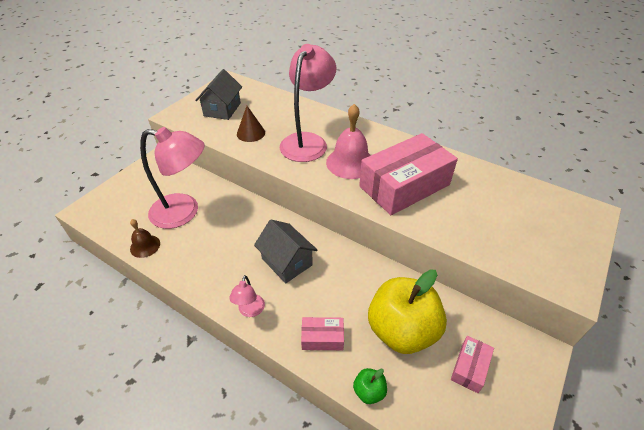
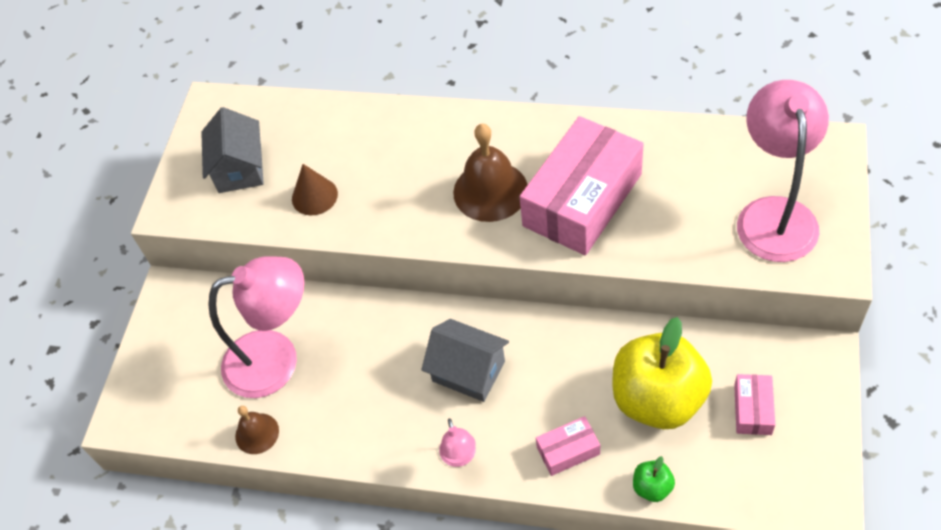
camera: 15 degrees left, 10 degrees up
pink lamp [280,44,336,162] -> pink lamp moved to [737,80,829,262]
pink bell [326,104,371,179] -> brown bell [453,124,528,222]

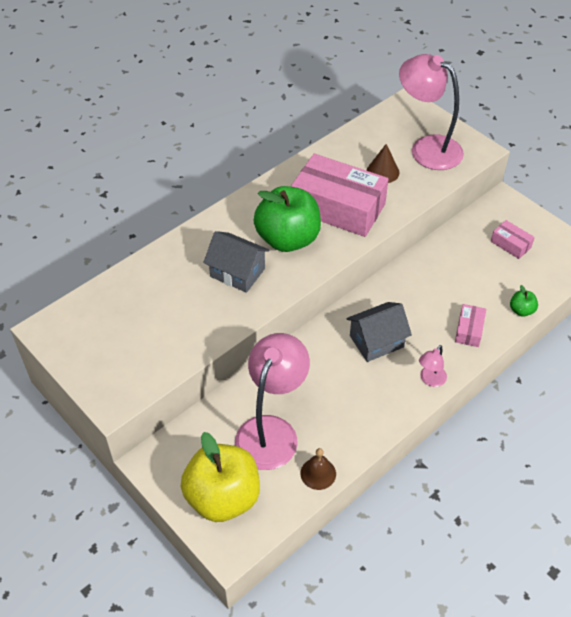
camera: 60 degrees left, 5 degrees down
grey house [201,107,264,193] -> grey house moved to [203,231,270,293]
brown cone [292,164,338,215] -> brown cone moved to [367,144,399,183]
pink lamp [439,418,476,467] -> pink lamp turned 105 degrees clockwise [419,345,447,387]
brown bell [453,124,528,222] -> green apple [254,186,321,252]
pink box [520,116,643,255] -> pink box turned 45 degrees counterclockwise [291,154,388,237]
yellow apple [613,317,712,429] -> yellow apple moved to [181,432,260,522]

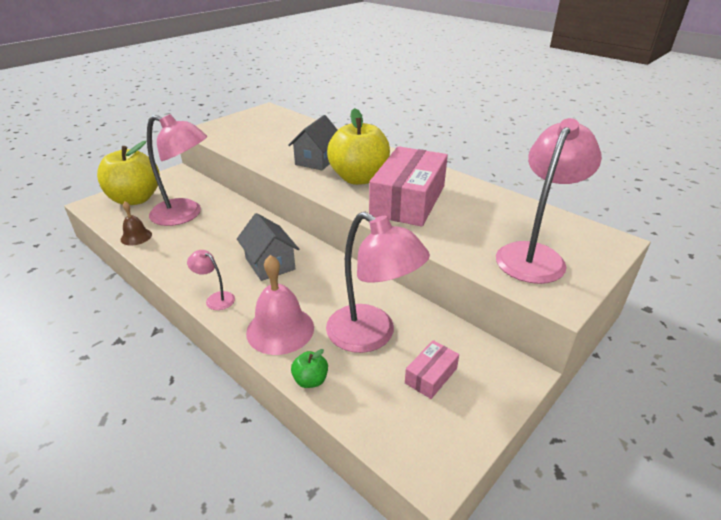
camera: 85 degrees right, 15 degrees down
green apple [254,186,321,252] -> yellow apple [327,108,390,185]
brown cone [367,144,399,183] -> none
pink box [455,304,486,347] -> pink bell [246,255,314,355]
none -> pink lamp [326,212,430,353]

